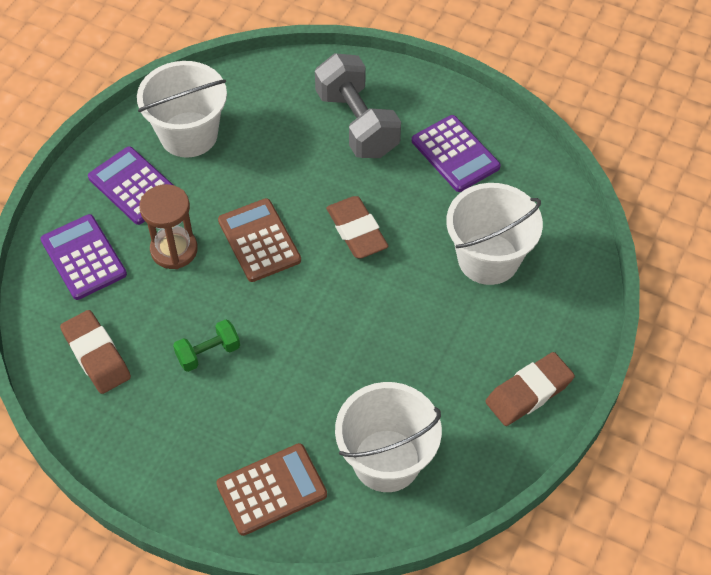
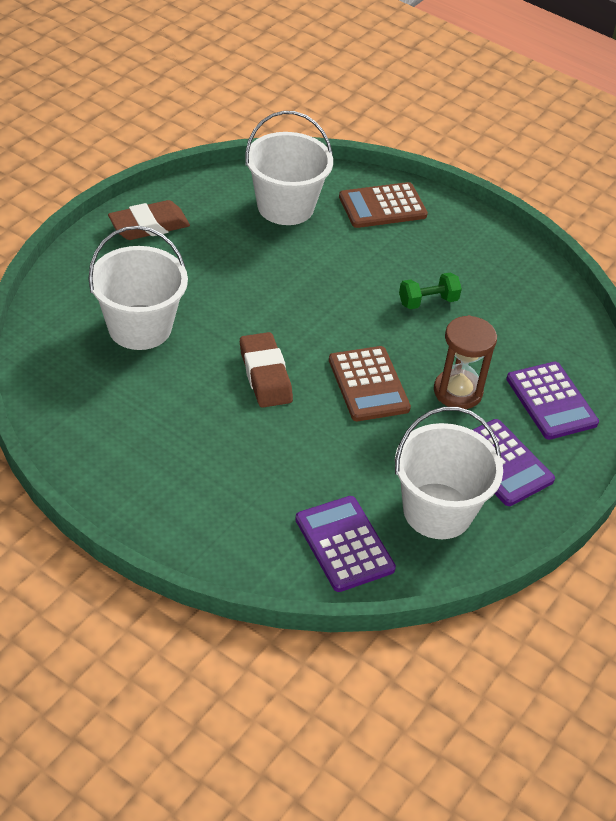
camera: 175 degrees left, 10 degrees down
brown eraser [60,310,131,394] -> none
grey dumbbell [315,53,401,158] -> none
purple calculator [412,115,501,192] -> purple calculator moved to [295,496,396,592]

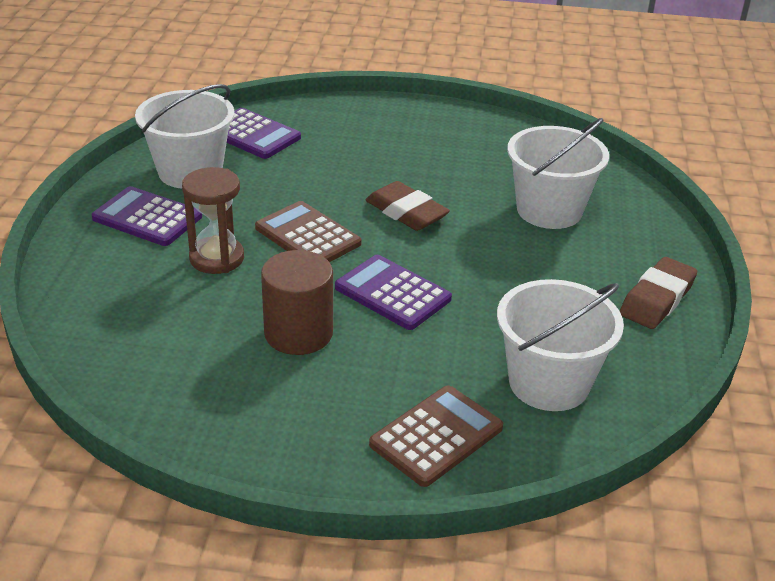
camera: 155 degrees right, 10 degrees down
green dumbbell [399,273,462,309] -> brown cylinder [261,250,333,355]
purple calculator [506,362,599,440] -> purple calculator moved to [335,255,452,330]

